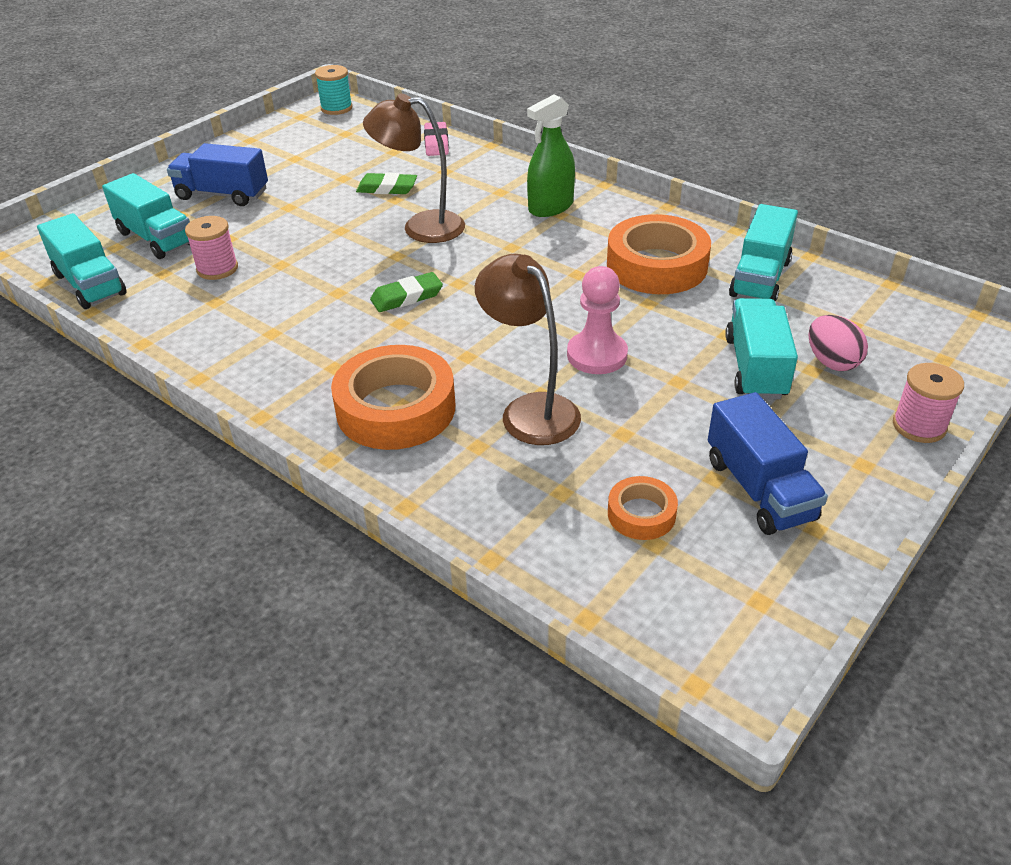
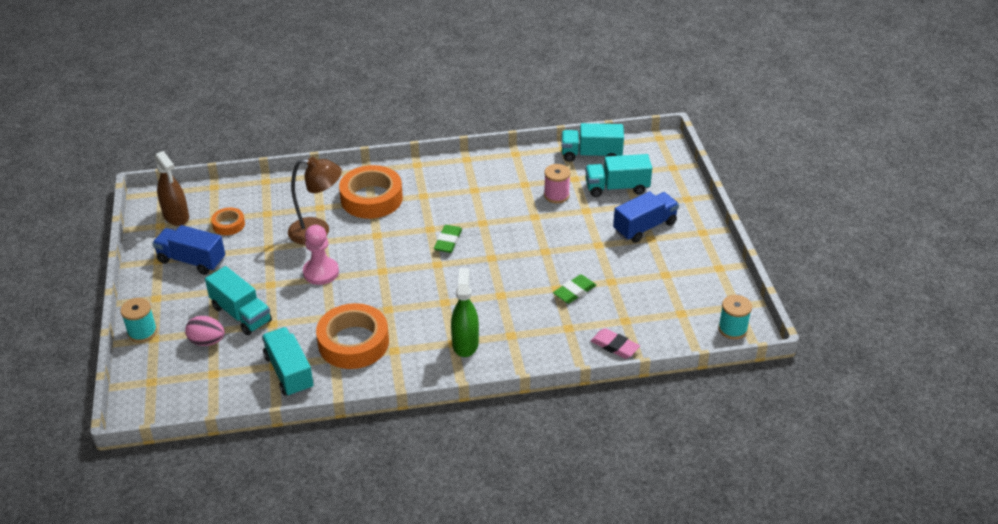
camera: 130 degrees right, 0 degrees up
brown lamp [363,93,465,243] -> none
pink spool [893,363,964,443] -> turquoise spool [120,298,157,342]
none -> brown spray bottle [154,151,189,226]

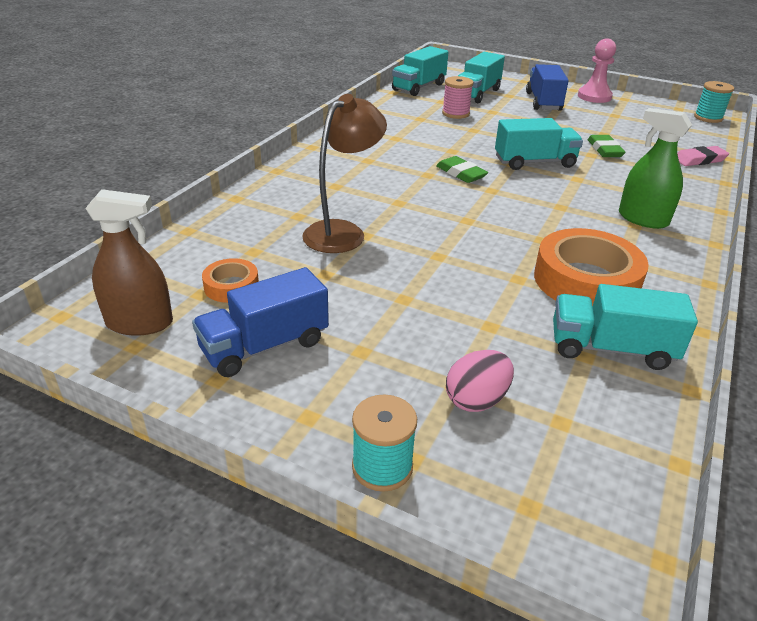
camera: 55 degrees left, 5 degrees down
turquoise truck [205,266,272,335] -> turquoise truck moved to [495,118,583,170]
pink pawn [303,225,339,285] -> pink pawn moved to [578,38,616,103]
orange tape [339,165,403,219] -> none

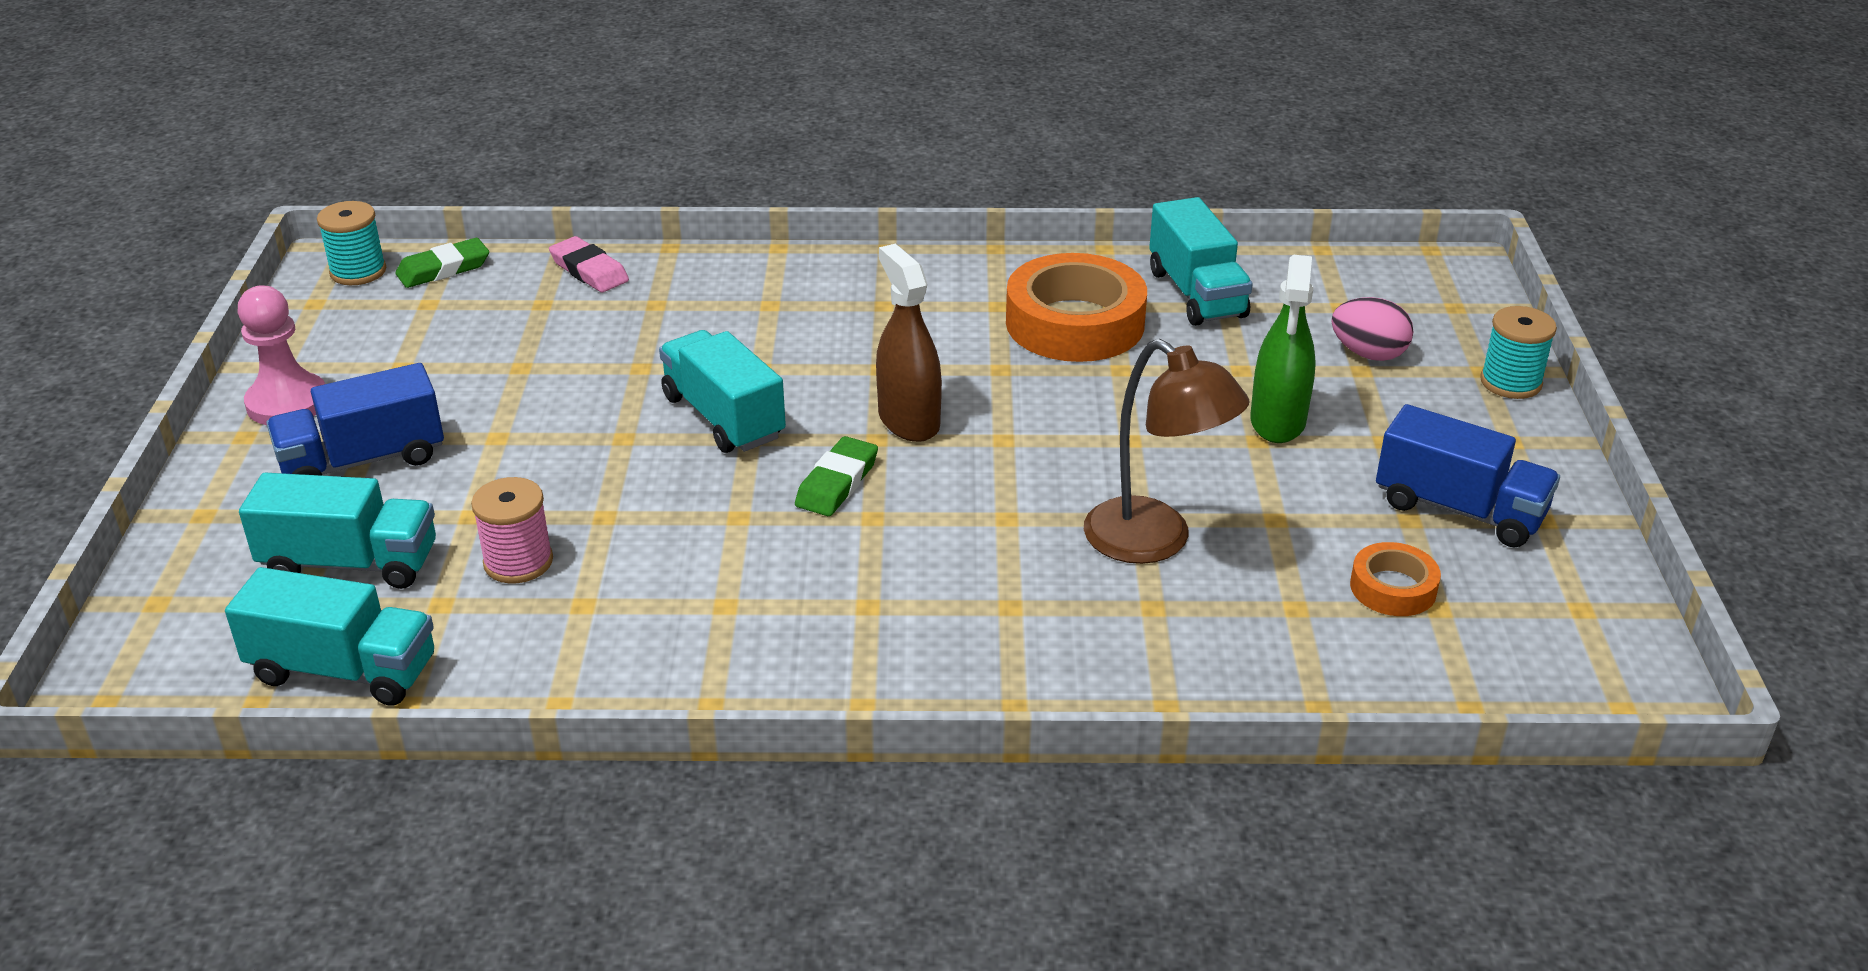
camera: 115 degrees left, 0 degrees up
brown spray bottle [85,189,173,336] -> brown spray bottle moved to [876,244,942,442]
brown lamp [302,94,387,253] -> brown lamp turned 150 degrees counterclockwise [1084,339,1250,564]
green eraser [588,135,626,157] -> green eraser moved to [395,238,489,288]
green spray bottle [619,108,692,229] -> green spray bottle moved to [1250,255,1316,443]

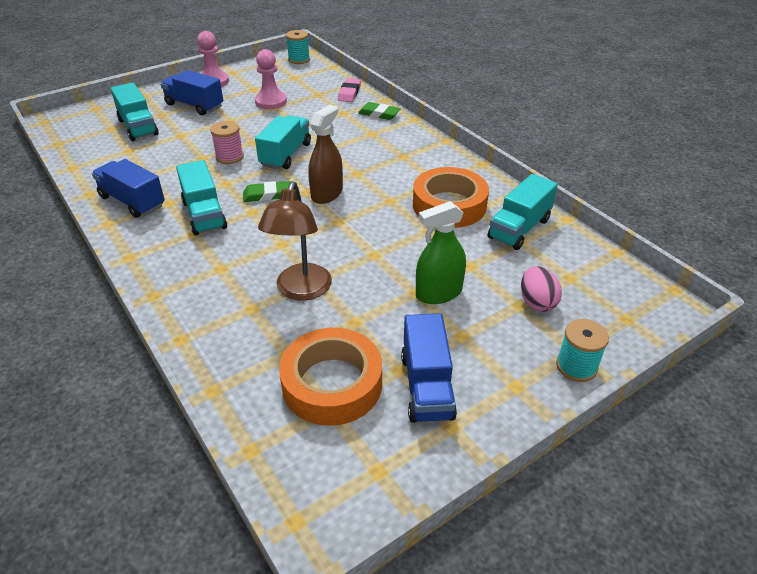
camera: 55 degrees right, 5 degrees up
turquoise truck [225,567,434,706] -> turquoise truck moved to [176,160,227,235]
green eraser [395,238,489,288] -> green eraser moved to [358,102,401,120]
pink spool [471,477,553,584] -> pink spool moved to [210,121,244,164]
orange tape [1350,542,1441,616] -> orange tape [279,328,382,426], size x1.99
none -> blue truck [92,159,165,218]
none -> pink pawn [255,49,287,109]

